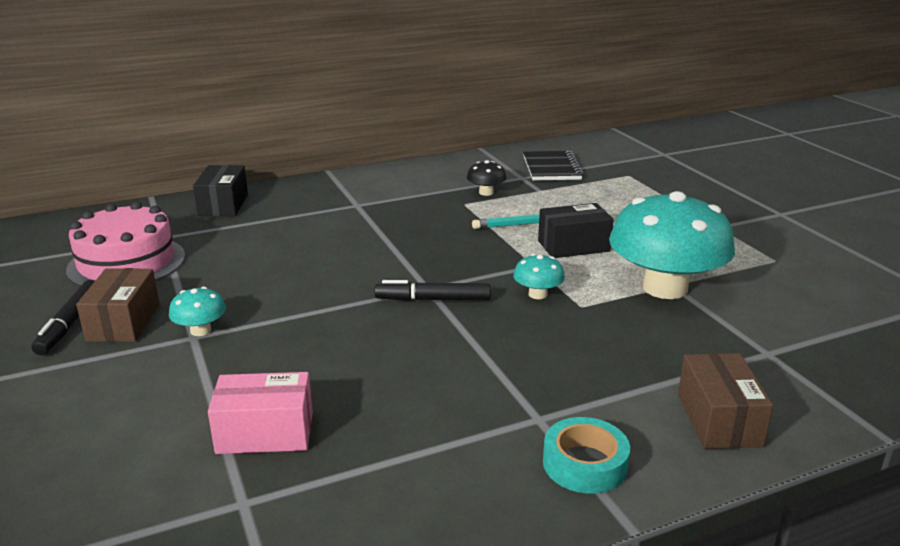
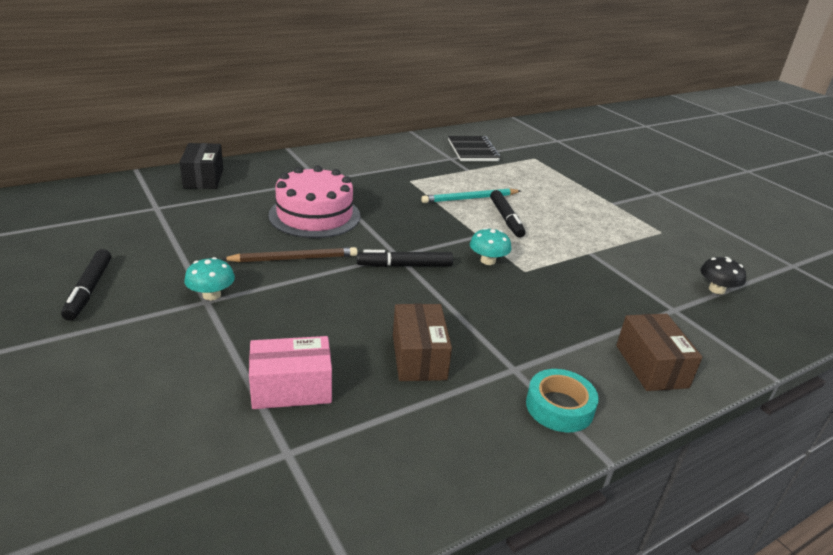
camera: 10 degrees left, 5 degrees up
pink cake [66,202,185,286] -> pink cake moved to [268,165,360,238]
brown box [76,268,160,342] -> brown box moved to [393,304,452,381]
black mushroom [467,160,507,196] -> black mushroom moved to [700,257,746,294]
black box [538,203,614,258] -> black marker [490,190,526,238]
turquoise mushroom [609,191,735,299] -> none
none -> brown pencil [222,247,358,262]

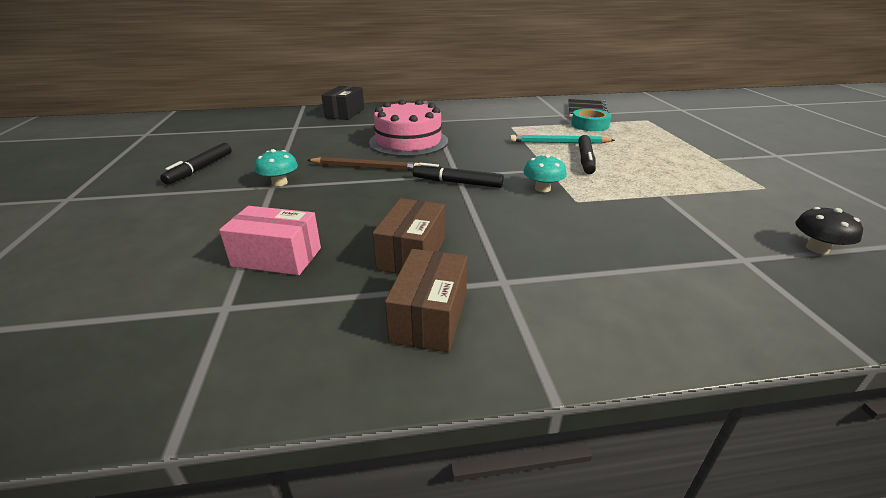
camera: 25 degrees right, 0 degrees up
turquoise tape [526,369,599,432] -> turquoise tape moved to [571,109,611,131]
brown box [616,314,703,391] -> brown box moved to [385,249,468,353]

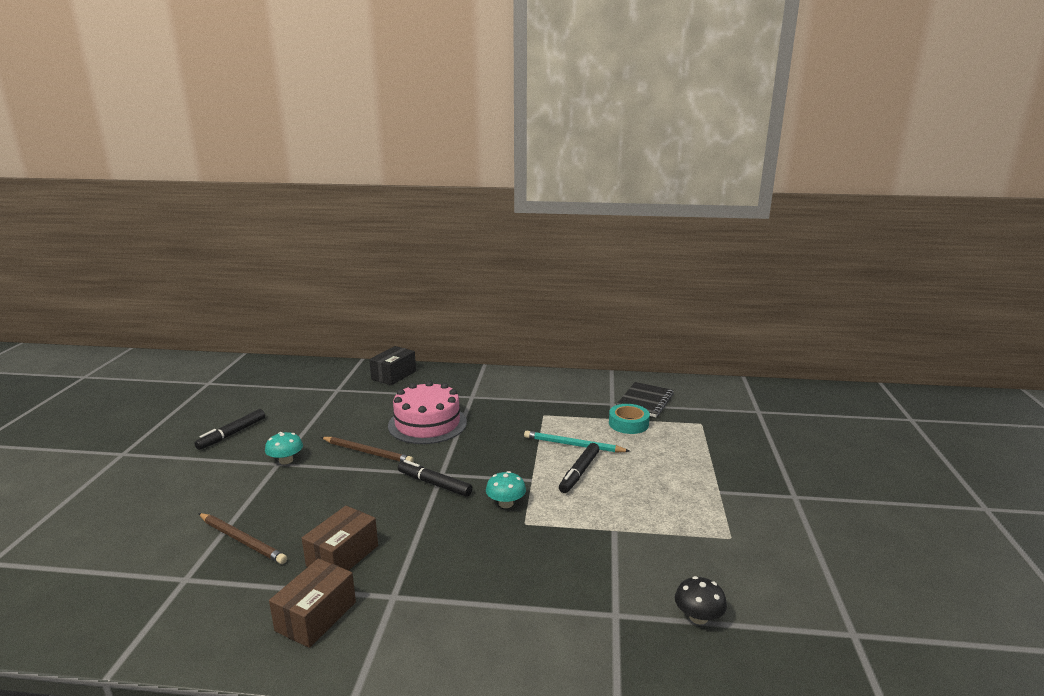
camera: 15 degrees right, 10 degrees down
pink box [219,206,321,275] -> brown pencil [198,513,287,564]

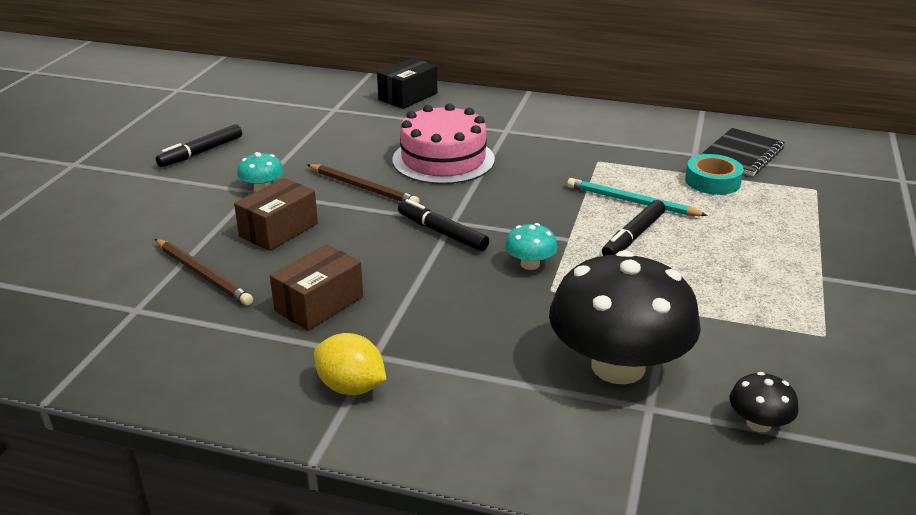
camera: 10 degrees right, 10 degrees up
brown box [269,559,356,648] -> brown box moved to [234,178,318,251]
none -> yellow lemon [314,333,387,395]
none -> black mushroom [549,250,701,385]

